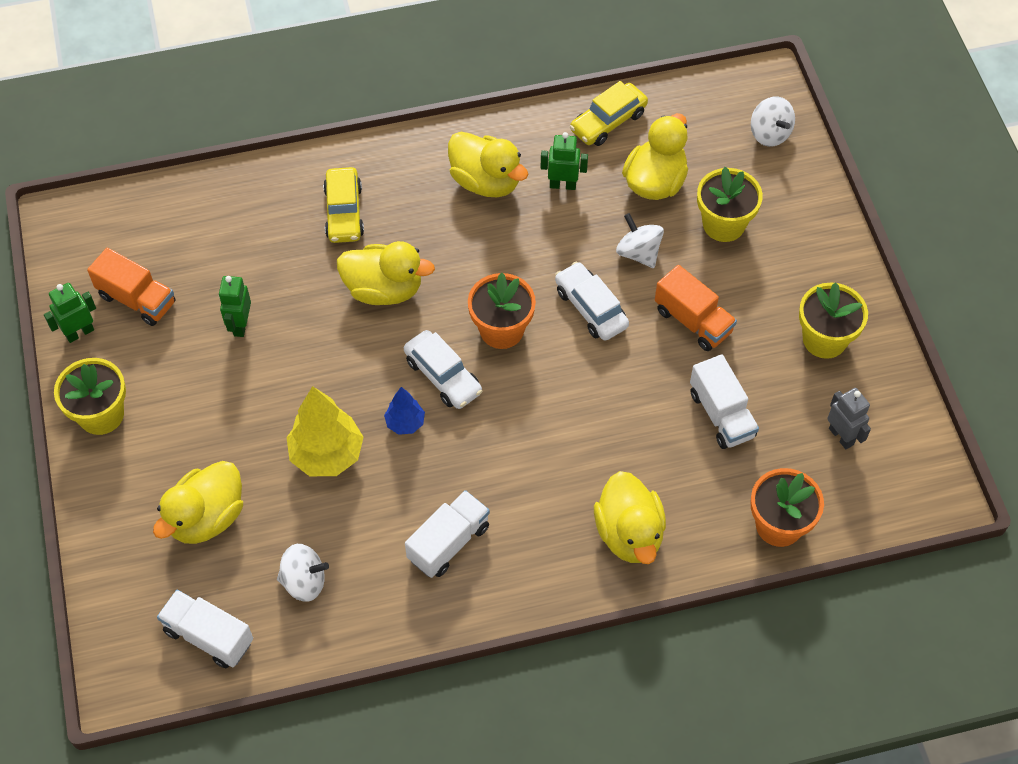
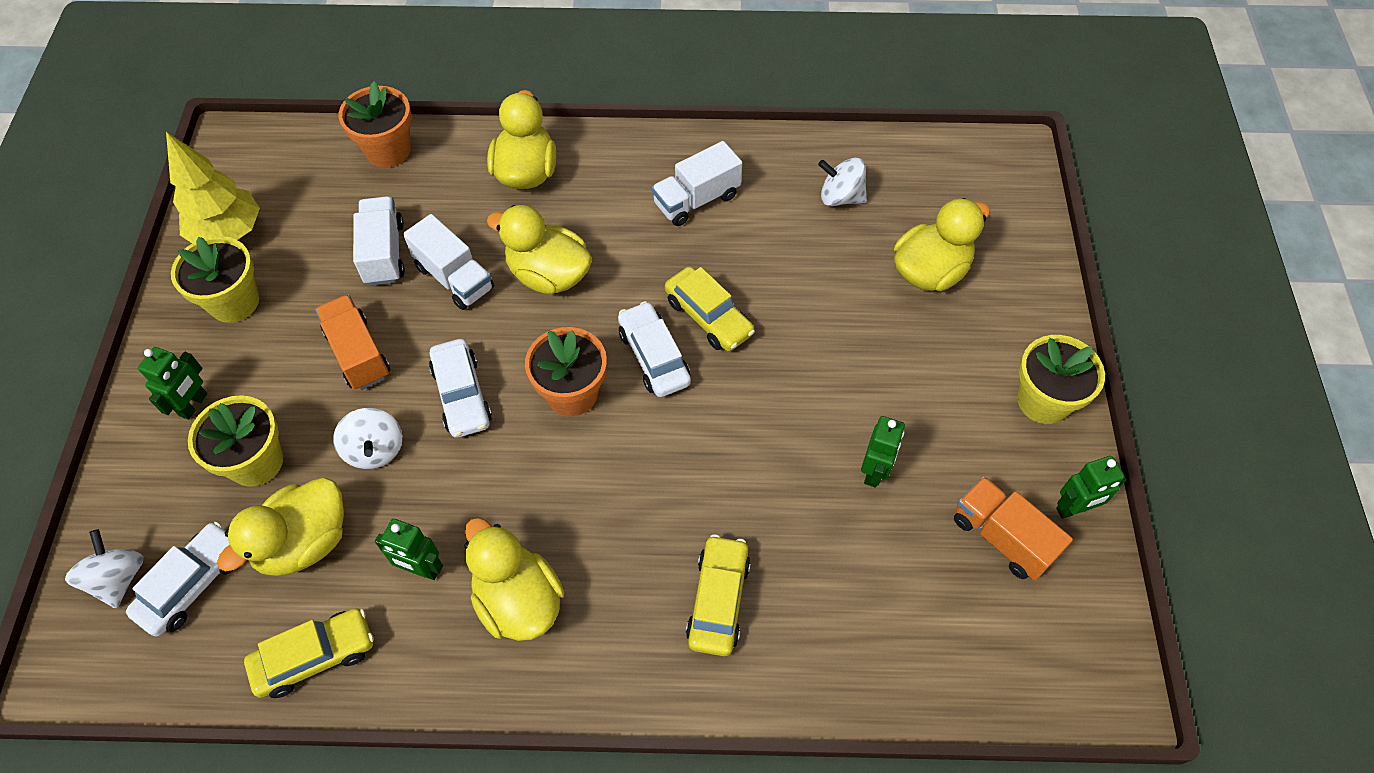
camera: 165 degrees left, 0 degrees up
white truck [157,590,253,668] -> white truck moved to [403,214,494,310]
yellow tree [286,386,364,476] -> yellow tree moved to [166,132,260,243]
yellow duck [337,241,435,305] -> yellow duck moved to [487,205,592,294]
blue tree [384,387,425,435] -> yellow car [665,266,755,351]
grey robot [827,388,871,449] -> none
none -> white car [126,522,233,636]
none -> green robot [138,347,207,420]

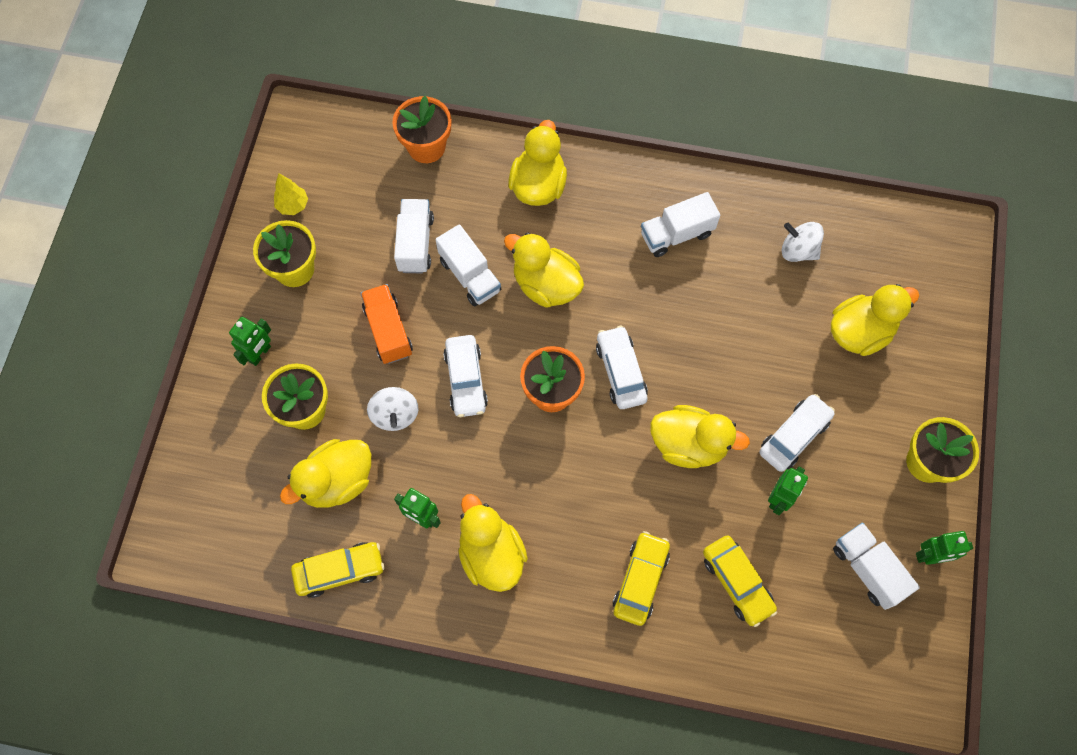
camera: 10 degrees right, 10 degrees up
white spinning top [65,529,144,608] -> none
white car [126,522,233,636] -> white car moved to [759,394,835,472]
yellow tree [166,132,260,243] -> yellow tree [274,173,308,215], size x0.54
yellow car [665,266,755,351] -> yellow car moved to [703,536,777,627]
orange truck [954,476,1073,581] -> white truck [833,523,920,610]
none -> yellow duck [650,405,750,468]

